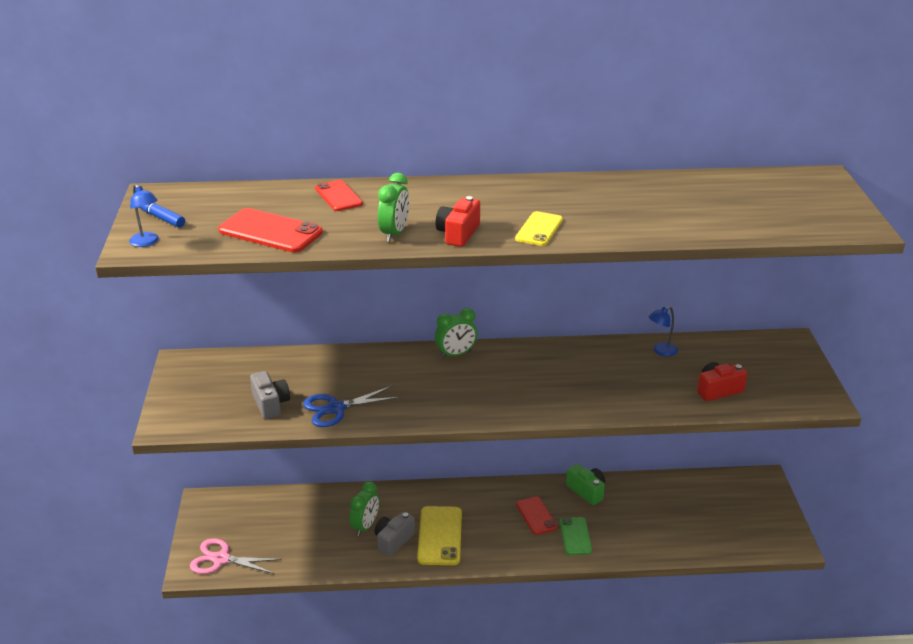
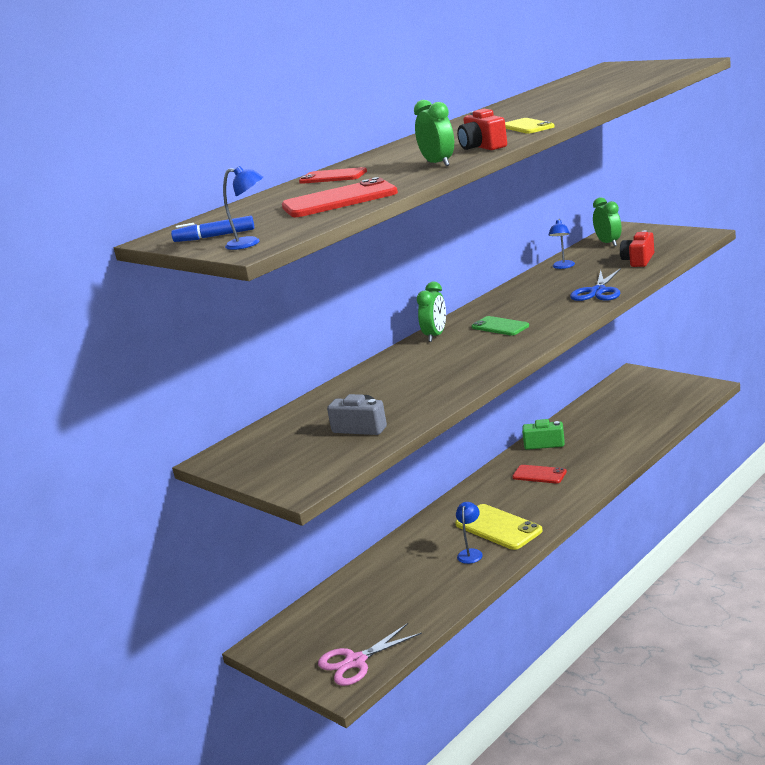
camera: 40 degrees left, 10 degrees down
blue scissors [303,386,401,427] -> blue scissors moved to [570,268,621,301]
green clock [349,481,379,536] -> green clock moved to [593,197,622,246]
grey camera [375,512,415,557] -> blue lamp [456,502,483,564]
green phone [560,517,592,555] -> green phone moved to [471,316,529,336]

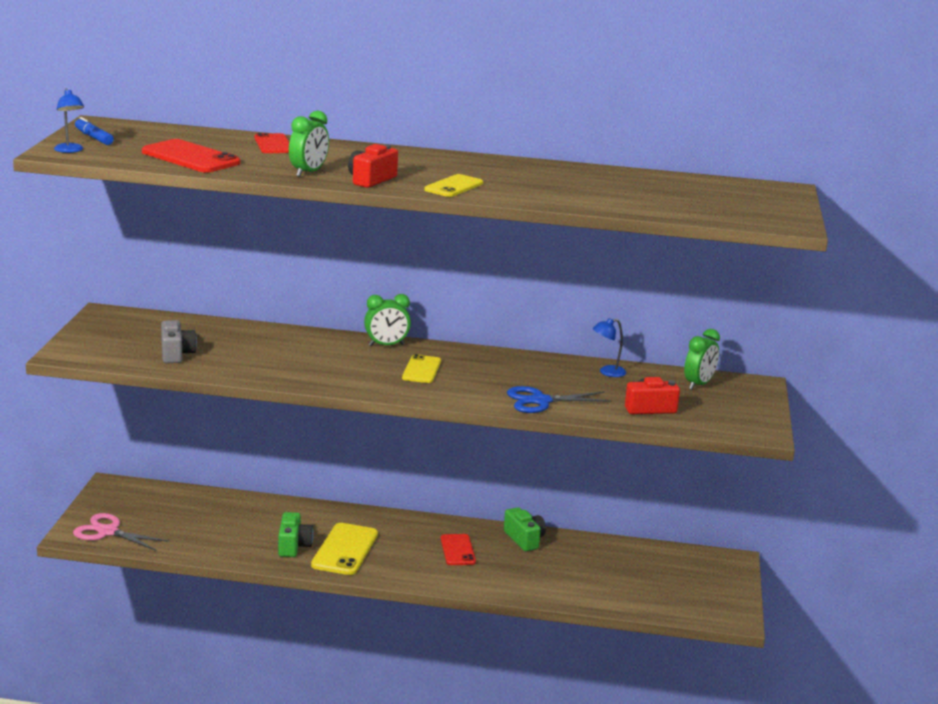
camera: 50 degrees right, 0 degrees up
blue lamp [456,502,483,564] -> green camera [278,512,314,557]
green phone [471,316,529,336] -> yellow phone [402,354,441,383]

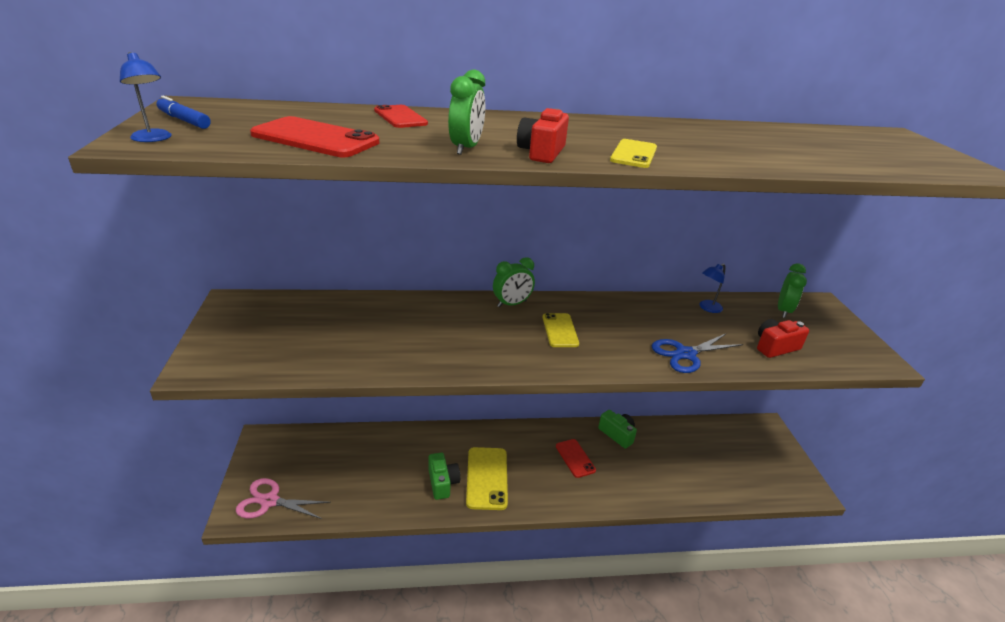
camera: 15 degrees left, 10 degrees up
grey camera [161,320,197,363] -> none

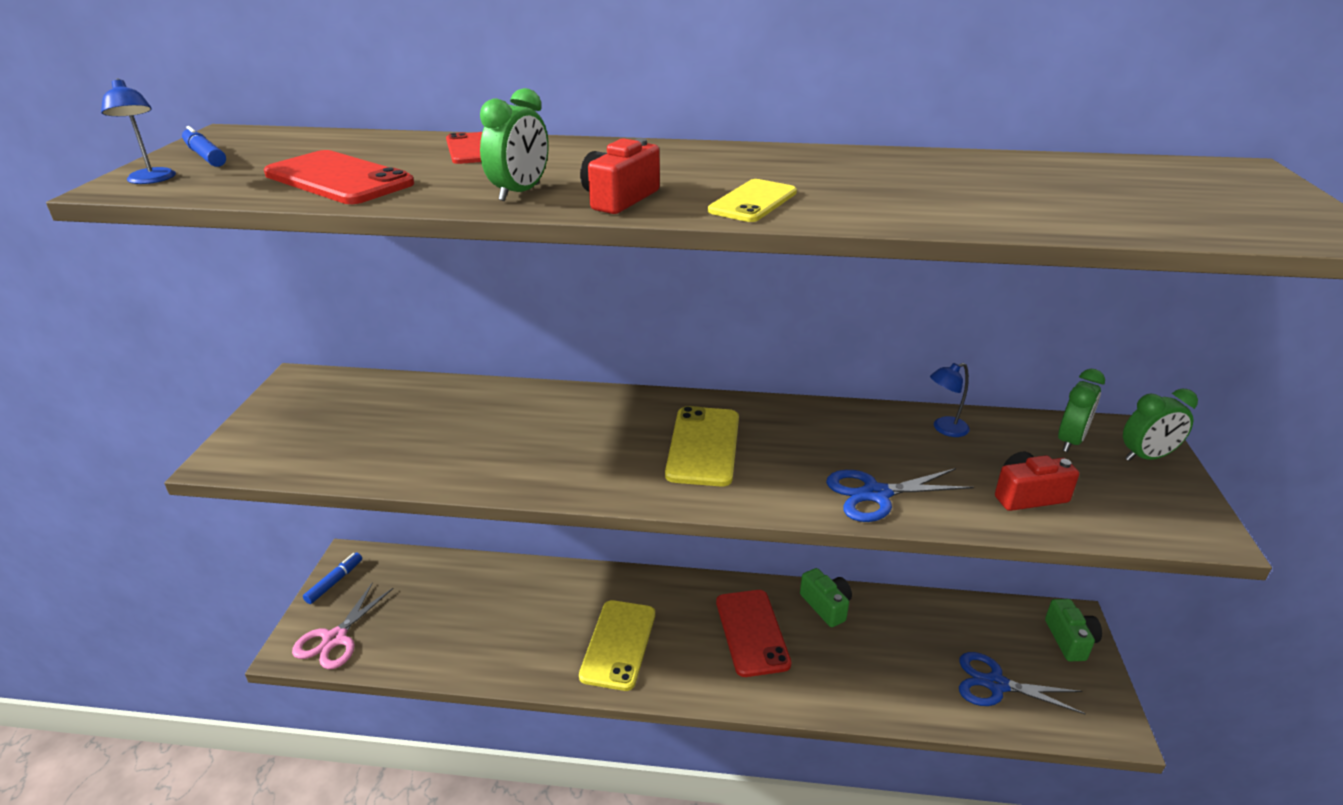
camera: 15 degrees right, 0 degrees up
pink scissors [236,478,331,519] -> pink scissors turned 90 degrees counterclockwise [292,582,394,669]
green camera [428,453,460,500] -> green camera moved to [1045,599,1102,661]
green clock [493,257,535,307] -> green clock moved to [1123,389,1198,461]
yellow phone [543,313,579,347] -> yellow phone [665,406,739,486], size x1.57
red phone [556,439,596,478] -> red phone [716,590,791,677], size x1.57
none -> blue marker [303,553,362,604]
none -> blue scissors [959,652,1086,715]

